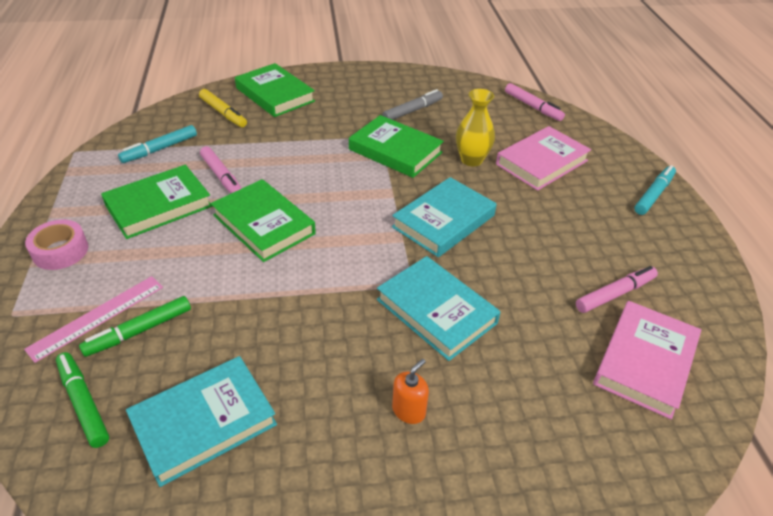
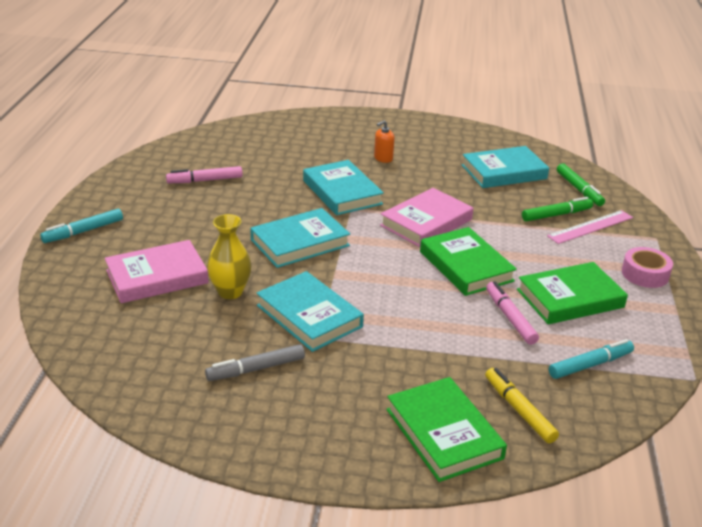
camera: 165 degrees left, 10 degrees down
green book [349,115,444,178] -> turquoise book [256,271,364,352]
pink marker [505,83,565,121] -> none
pink book [593,301,701,420] -> pink book moved to [380,188,473,247]

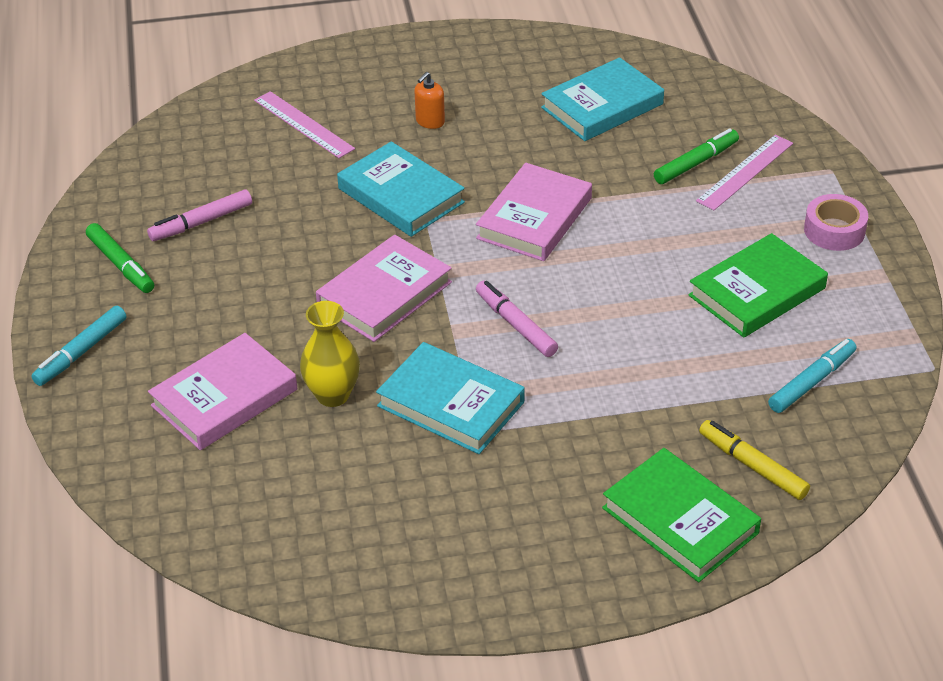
camera: 15 degrees left, 10 degrees up
grey marker [205,344,305,381] -> none
turquoise book [250,208,350,268] -> pink book [316,235,452,342]
green book [420,227,517,296] -> none
pink marker [486,281,539,345] -> pink marker moved to [476,281,558,357]
green marker [557,163,605,206] -> green marker moved to [86,223,154,293]
none -> pink ruler [254,91,355,158]

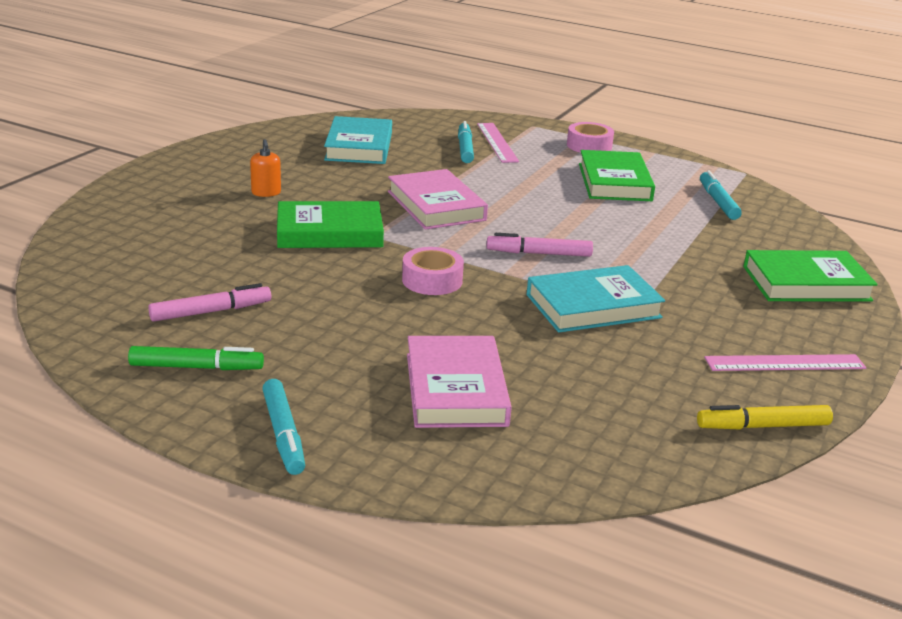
camera: 55 degrees left, 15 degrees down
pink marker [147,190,252,241] -> pink marker turned 120 degrees counterclockwise [148,283,271,322]
pink ruler [254,91,355,158] -> pink ruler moved to [704,354,866,371]
yellow vase [300,301,360,407] -> none
pink book [316,235,452,342] -> pink tape [402,247,464,295]
turquoise book [337,141,465,237] -> green book [277,201,384,248]
green marker [654,128,739,184] -> turquoise marker [458,121,474,163]
yellow marker [699,420,810,500] -> yellow marker moved to [697,405,833,430]

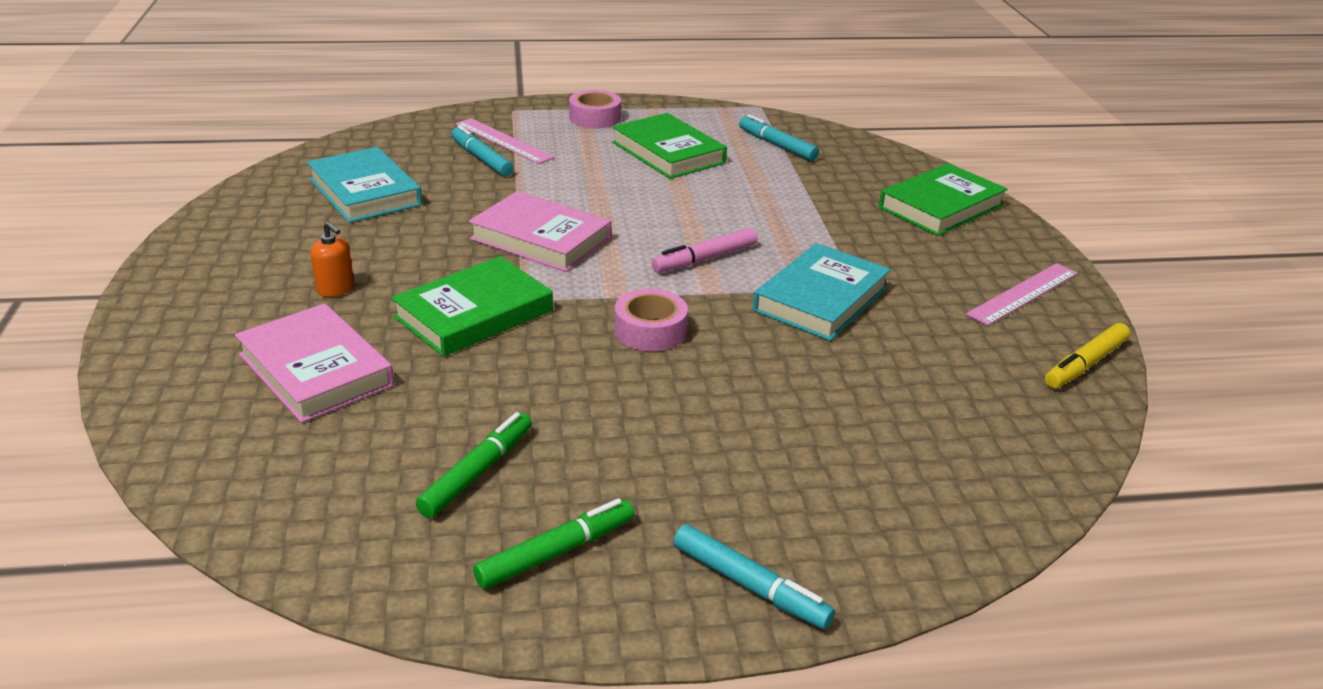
camera: 35 degrees left, 5 degrees up
pink marker [148,283,271,322] -> green marker [416,412,532,518]
pink book [407,336,512,428] -> pink book moved to [235,303,394,423]

